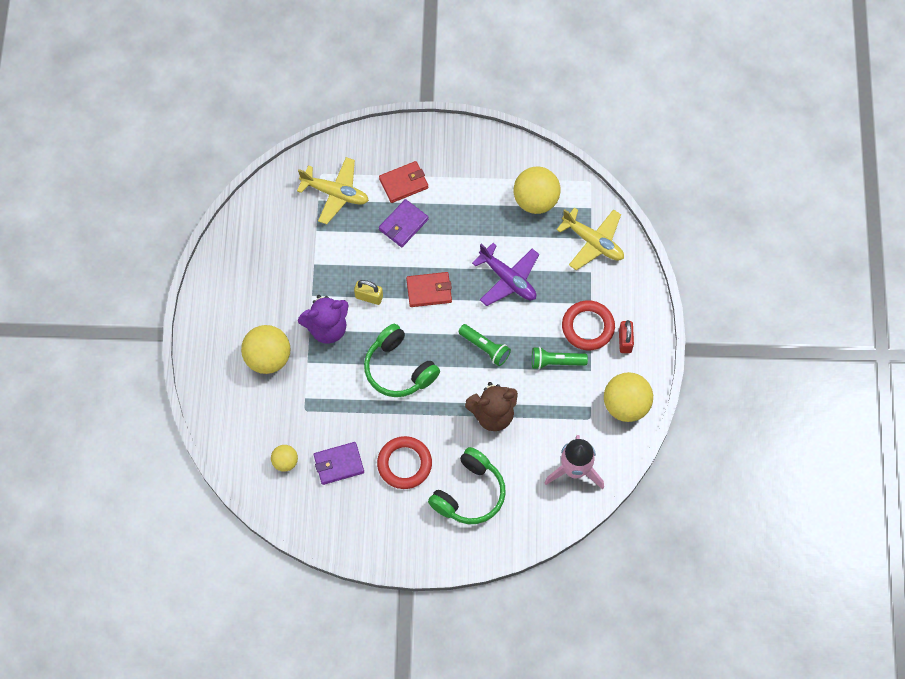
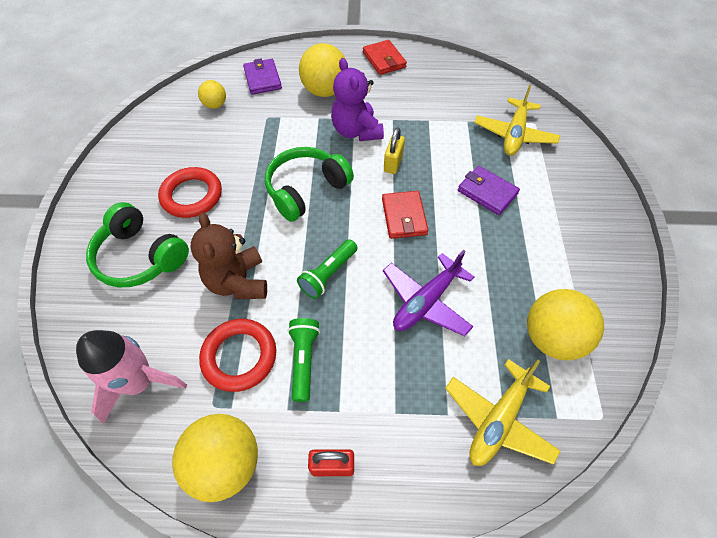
camera: 90 degrees right, 10 degrees down
purple wallet [314,442,364,485] -> purple wallet moved to [243,58,282,95]
red wallet [379,161,428,203] -> red wallet moved to [363,40,407,75]
red ring [562,300,615,350] -> red ring moved to [199,319,276,392]

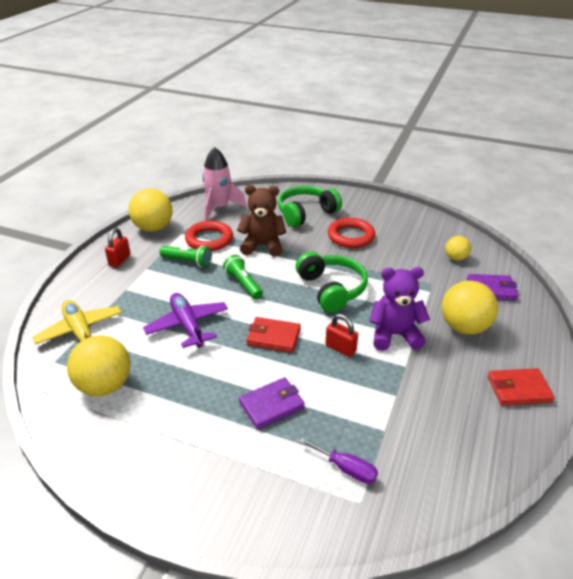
camera: 110 degrees right, 20 degrees down
yellow padlock [384,127,405,174] -> red padlock [326,314,358,357]
yellow plane [474,85,560,156] -> purple screwdriver [299,438,378,484]

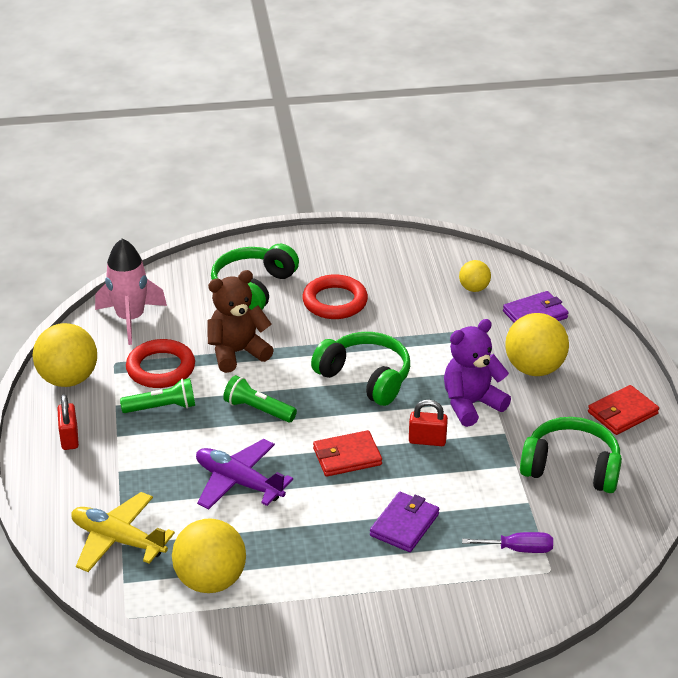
camera: 30 degrees left, 0 degrees up
none -> green headphones [520,417,622,493]

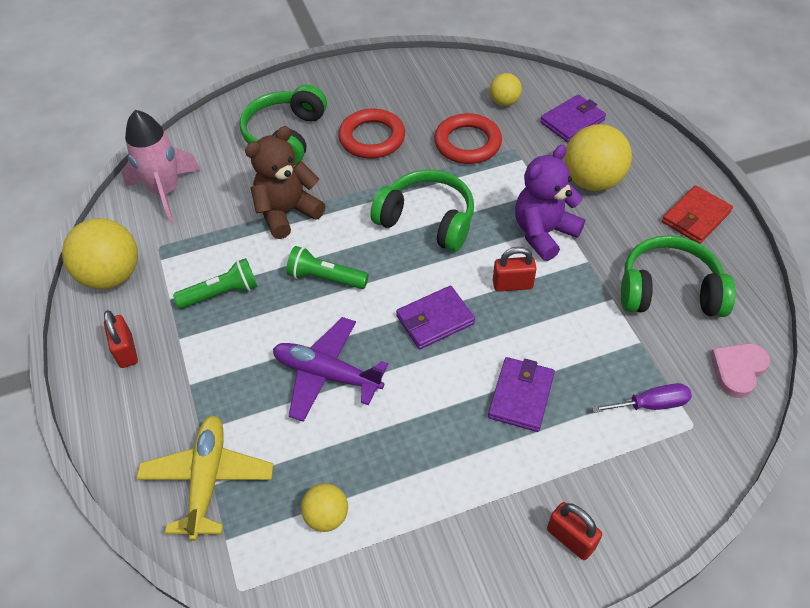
camera: 10 degrees left, 15 degrees up
yellow plane [71,492,175,572] -> yellow plane turned 75 degrees clockwise [136,415,273,541]
red ring [126,339,195,388] -> red ring moved to [434,113,502,164]
yellow ball [172,518,246,593] -> yellow ball [301,483,348,532], size x0.54
red wallet [313,430,382,477] -> purple wallet [396,286,475,349]
none -> red padlock [547,502,602,560]
none -> pink heart [710,343,770,398]

